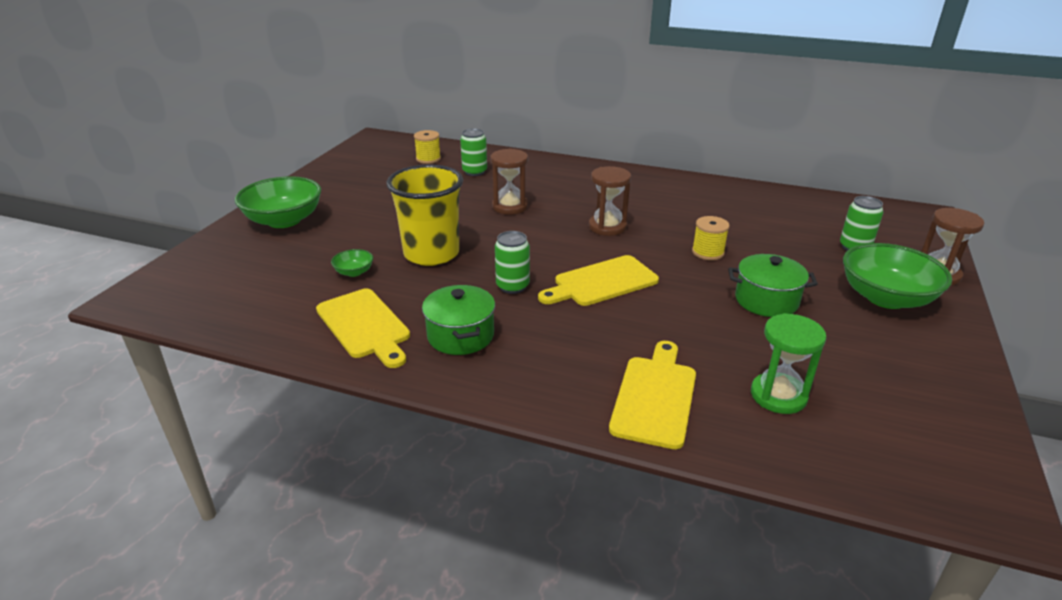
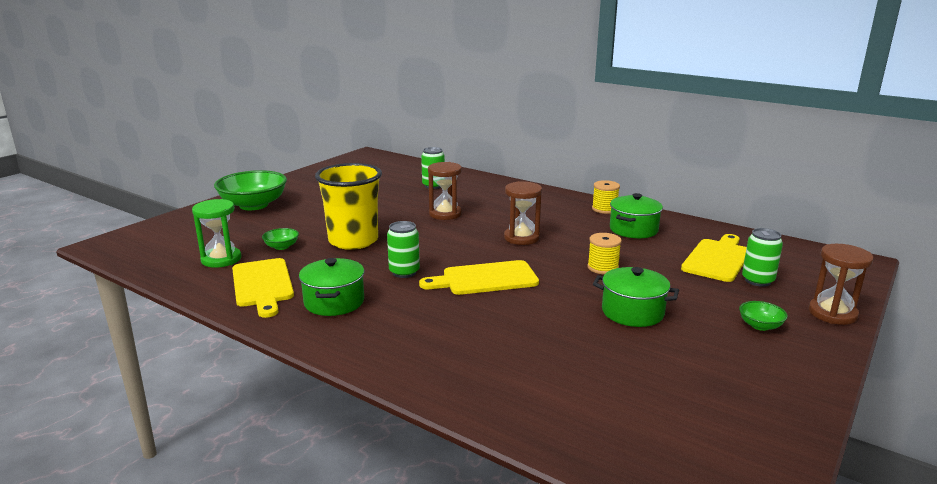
camera: 15 degrees right, 10 degrees down
yellow spool [414,130,441,164] -> yellow spool moved to [592,180,620,214]
yellow cutting board [609,341,696,449] -> yellow cutting board moved to [681,234,747,282]
green hourglass [751,313,826,414] -> green hourglass moved to [192,199,241,268]
green bowl [843,243,952,309] -> green bowl [739,301,788,331], size x0.45
none -> green pot [610,193,663,238]

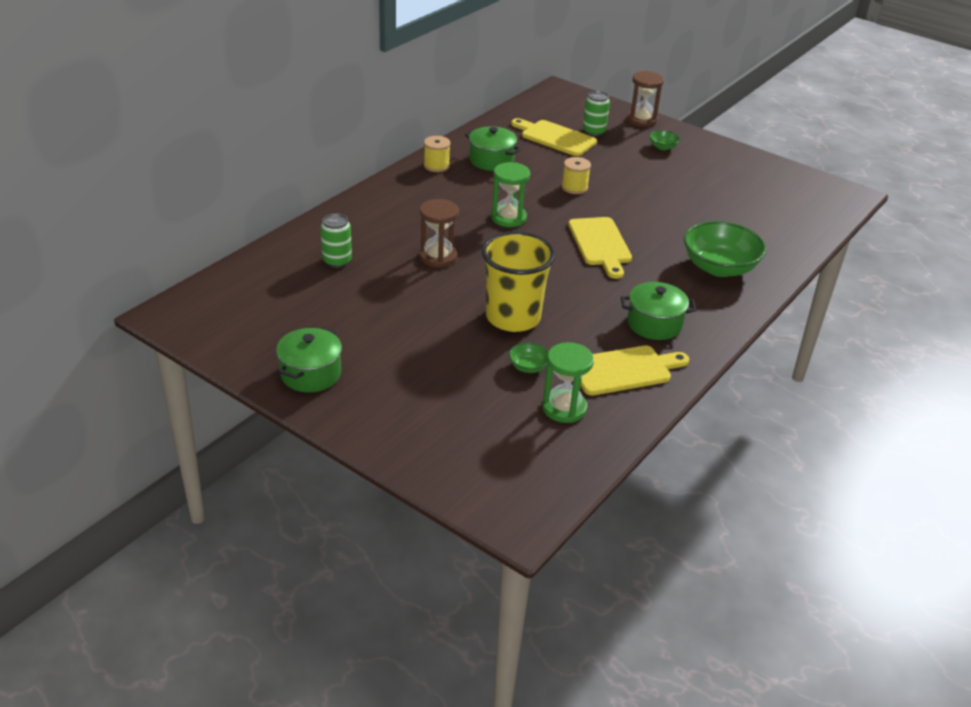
camera: 90 degrees left, 15 degrees up
green bowl [214,170,287,210] -> green bowl moved to [684,221,766,277]
green can [387,221,420,278] -> none
brown hourglass [504,181,542,245] -> green hourglass [491,162,530,227]
green pot [593,267,679,327] -> green pot moved to [276,327,342,392]

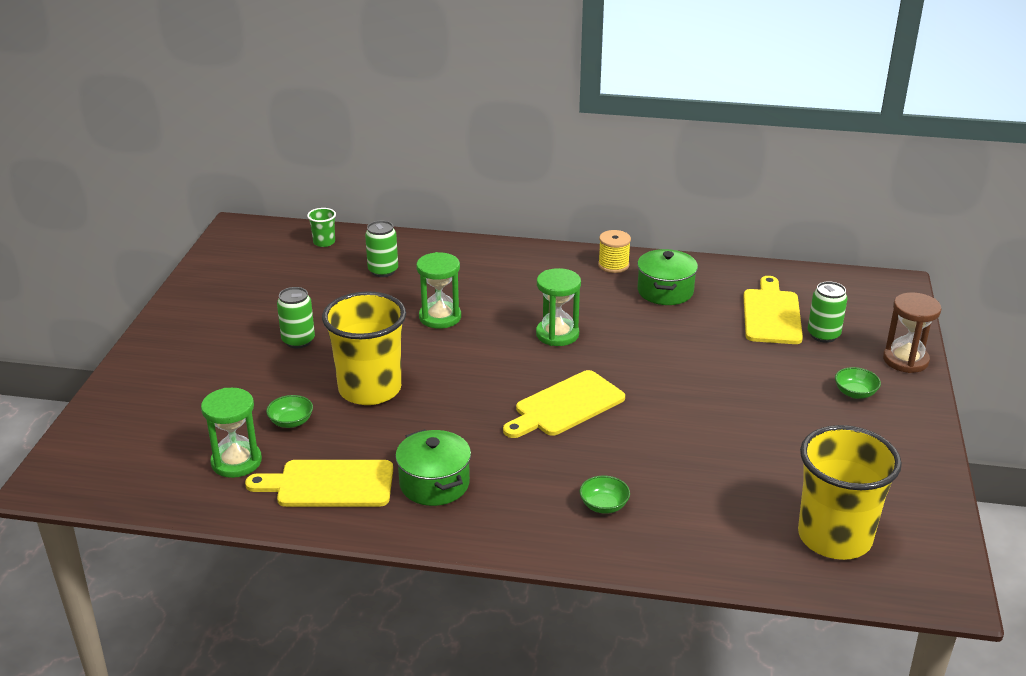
camera: 65 degrees right, 5 degrees down
green pot [276,327,342,392] -> none
brown hourglass [419,199,459,268] -> green hourglass [416,252,461,329]
yellow spool [562,157,591,194] -> none
yellow cutting board [581,345,689,395] -> yellow cutting board turned 135 degrees clockwise [245,460,393,507]
green bowl [684,221,766,277] -> green bowl [580,476,630,514], size x0.45
none -> green can [277,287,315,348]
none -> green cup [307,208,336,247]
none -> yellow cup [798,425,902,560]

